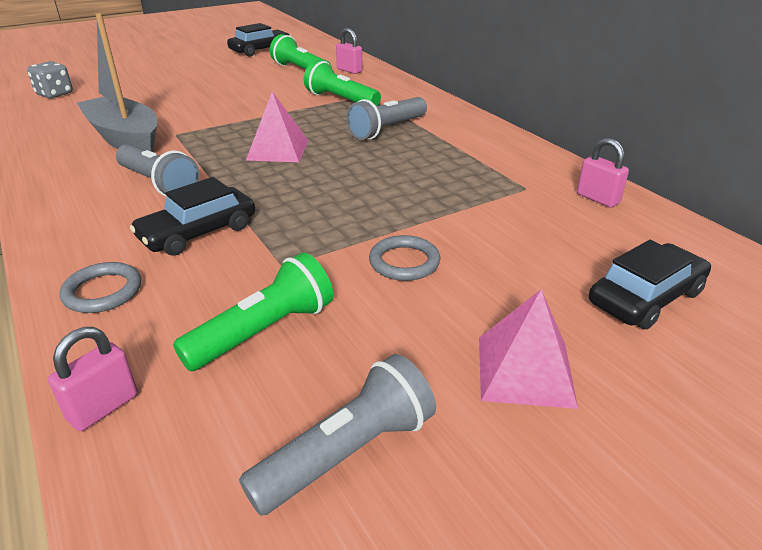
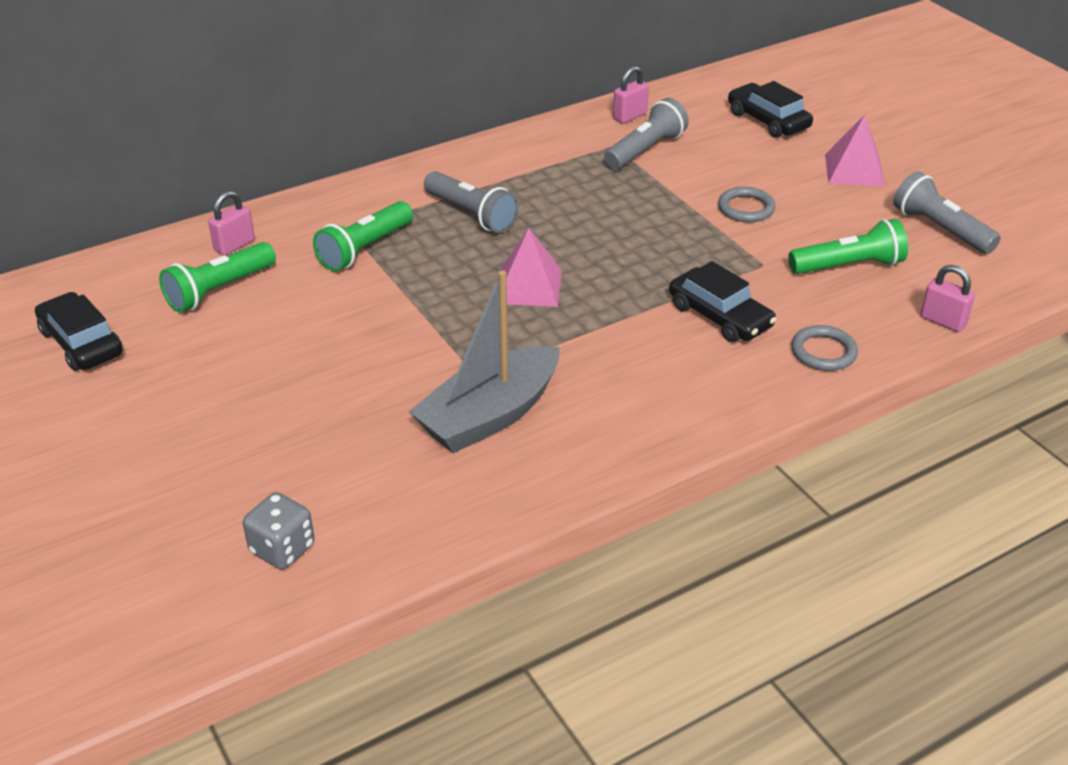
camera: 90 degrees left, 5 degrees up
grey flashlight [116,144,200,197] -> grey flashlight moved to [604,98,689,170]
green flashlight [173,252,334,371] -> green flashlight turned 120 degrees clockwise [788,219,908,274]

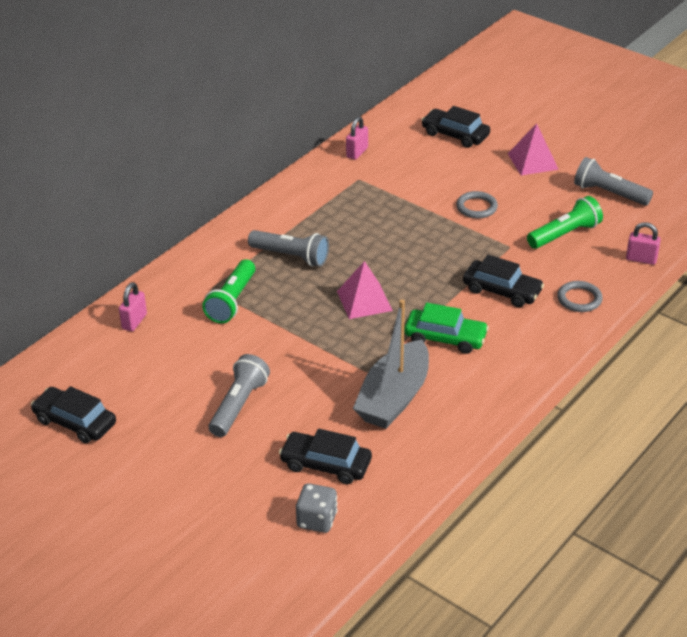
camera: 20 degrees left, 0 degrees up
green flashlight [159,242,276,313] -> none
grey flashlight [604,98,689,170] -> grey flashlight moved to [209,354,270,437]
none -> black car [279,429,372,484]
none -> green car [404,303,489,354]

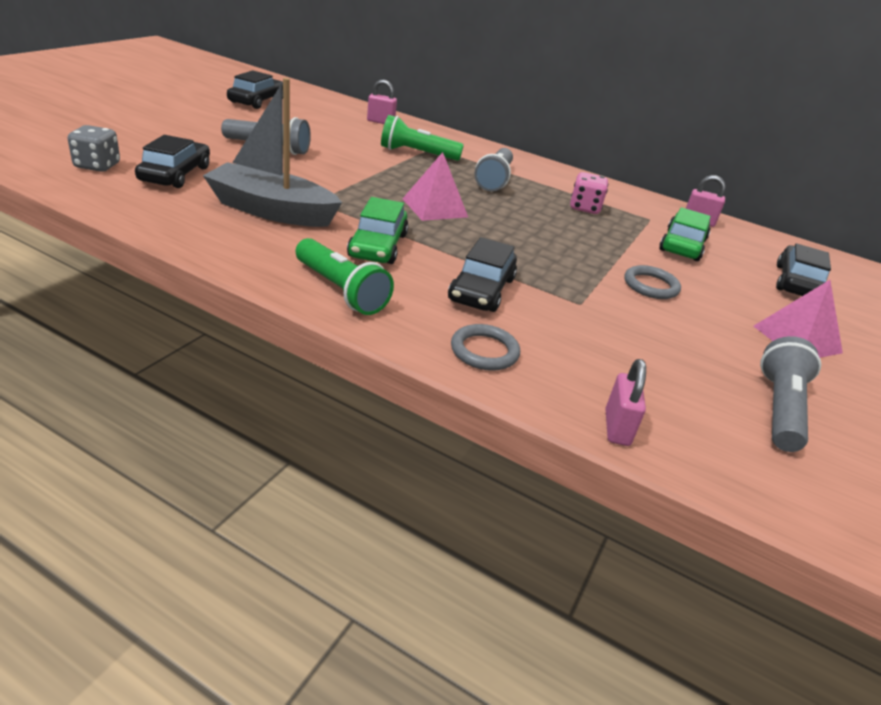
camera: 75 degrees right, 5 degrees down
green flashlight [527,196,603,249] -> green flashlight moved to [295,238,394,315]
none -> pink dice [570,172,608,214]
none -> green car [659,207,711,261]

